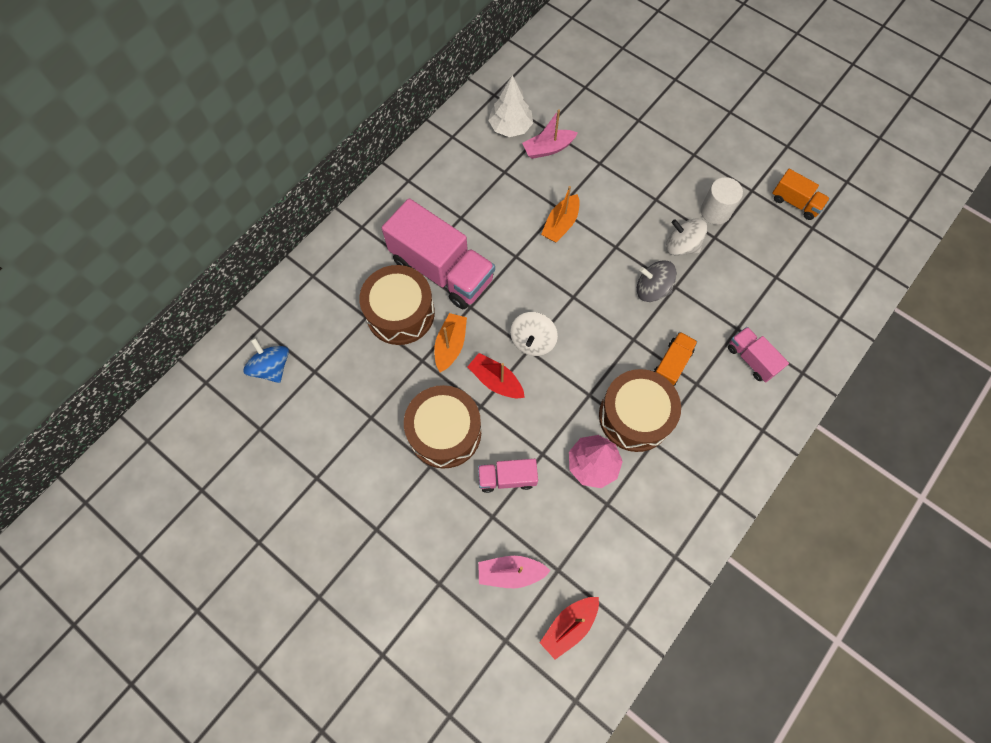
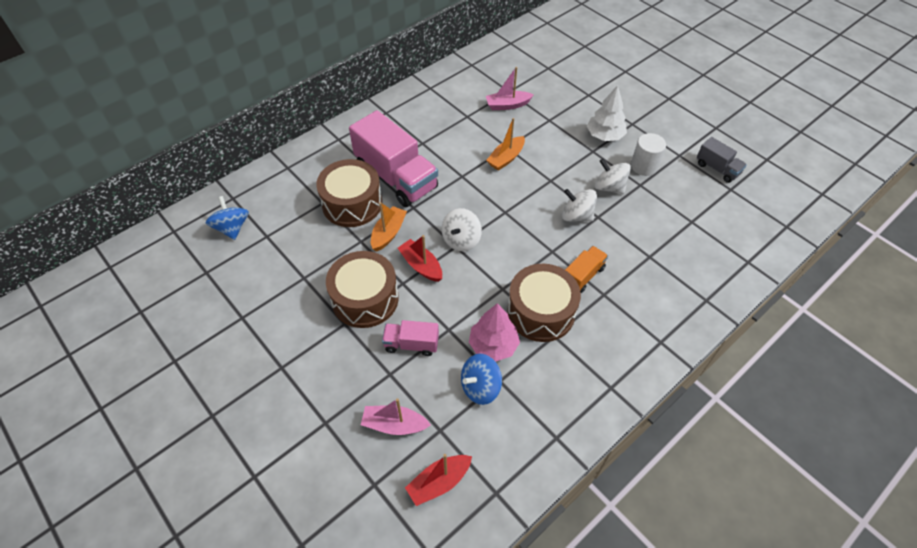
camera: 10 degrees right, 15 degrees down
white tree [488,75,533,137] -> white tree moved to [587,85,627,141]
grey spinning top [637,260,677,302] -> white spinning top [562,189,597,222]
pink truck [728,327,789,382] -> none
orange truck [772,169,830,220] -> grey truck [697,137,747,183]
none -> blue spinning top [461,354,502,405]

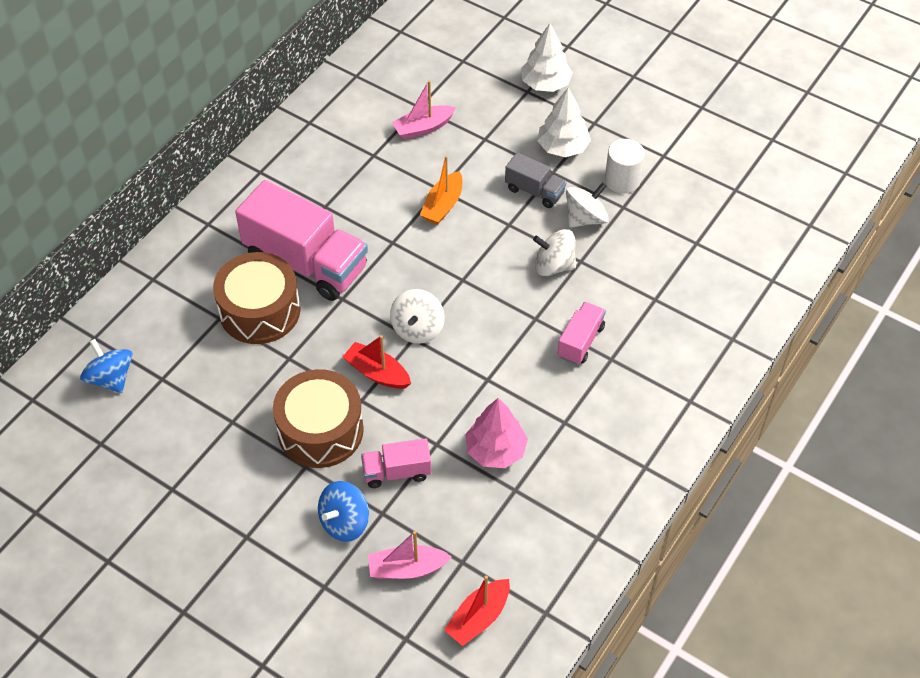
camera: 15 degrees left, 0 degrees up
orange boat [371,202,407,252] -> none
blue spinning top [461,354,502,405] -> blue spinning top moved to [318,481,369,542]
brown drum [507,264,581,342] -> none
orange truck [565,246,608,293] -> pink truck [558,302,606,365]
white spinning top [595,159,631,194] -> white spinning top turned 120 degrees clockwise [566,183,609,228]
grey truck [697,137,747,183] -> grey truck moved to [505,153,567,208]
none -> white tree [521,23,573,92]

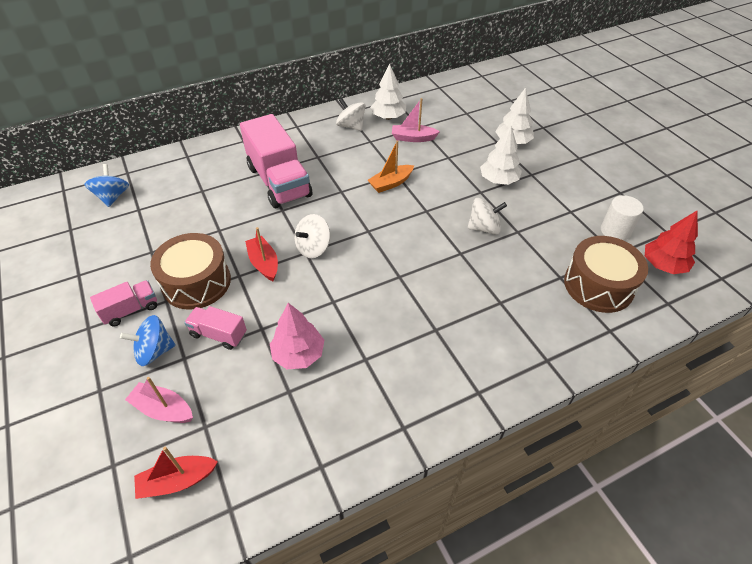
camera: 30 degrees right, 5 degrees down
brown drum [213,252,301,344] -> brown drum moved to [564,236,648,313]
grey truck [505,153,567,208] -> none
white spinning top [533,229,576,276] -> white spinning top moved to [336,98,365,131]
pink truck [558,302,606,365] -> pink truck moved to [90,280,157,326]
white cylinder [605,139,645,194] -> white cylinder moved to [601,195,644,241]
none -> white tree [370,63,406,120]
none -> red tree [645,211,698,274]

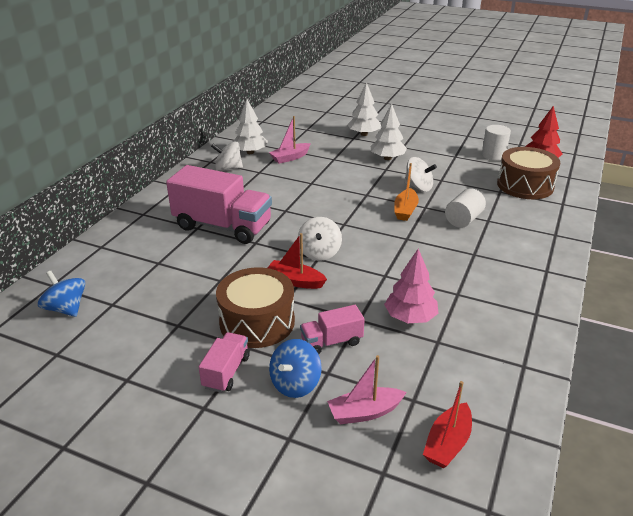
camera: 40 degrees left, 15 degrees down
orange boat [368,141,414,193] -> orange boat moved to [394,163,419,221]
white spinning top [468,198,507,235] -> white spinning top turned 75 degrees clockwise [404,157,437,192]
none -> white cylinder [445,188,486,228]

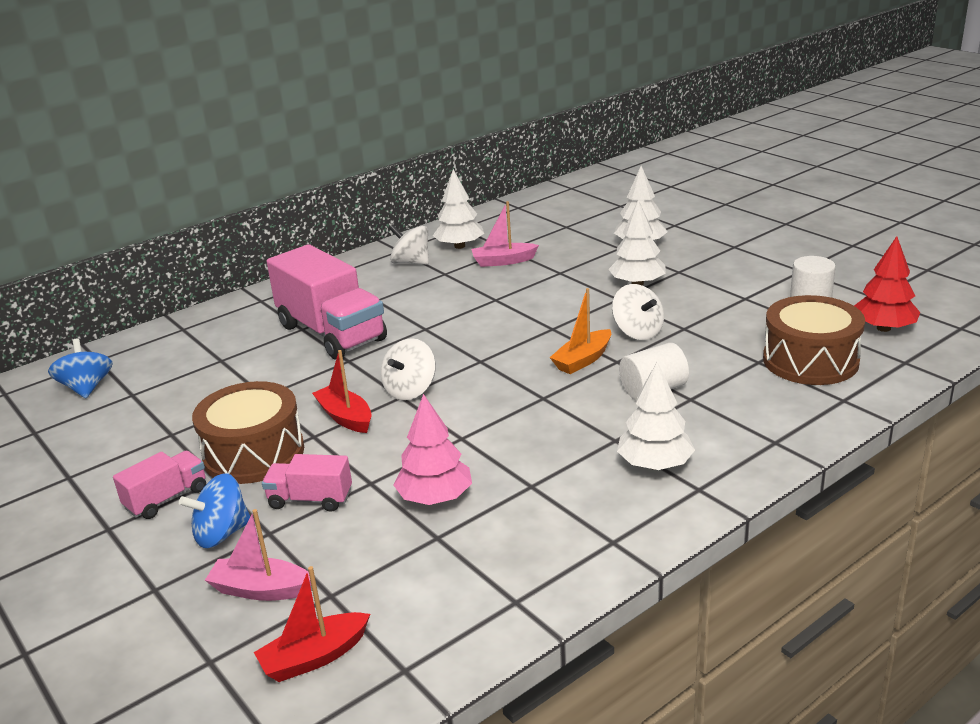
camera: 30 degrees right, 5 degrees down
none -> white tree [617,362,695,470]

